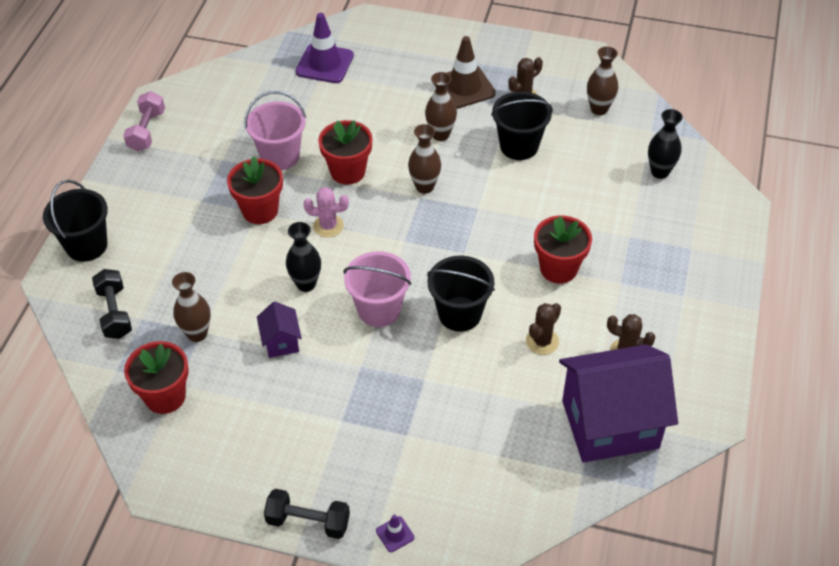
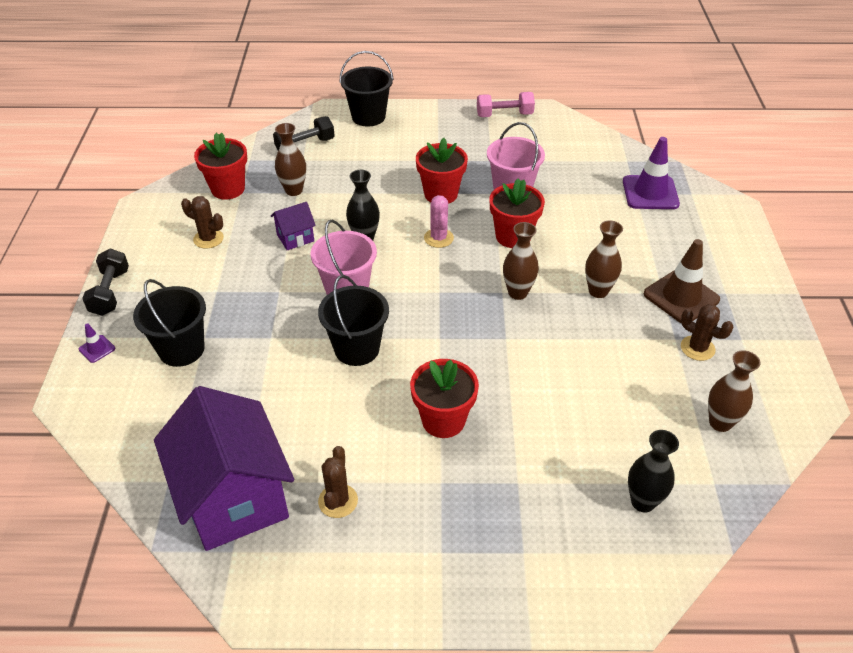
camera: 75 degrees right, 5 degrees down
black bucket [491,91,553,160] -> black bucket moved to [133,279,206,367]
brown cactus [526,303,561,355] -> brown cactus moved to [181,196,224,248]

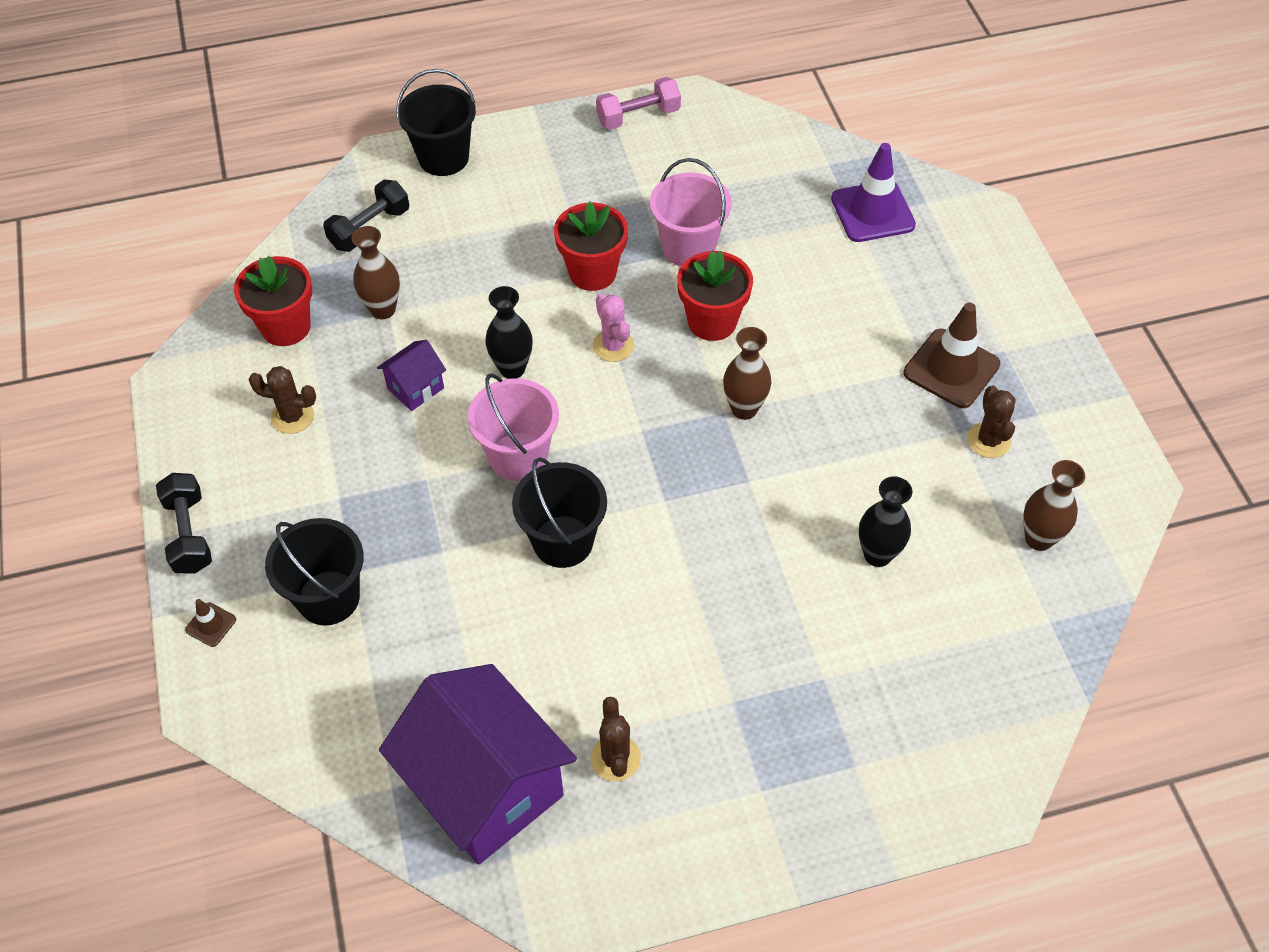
camera: 15 degrees left, 10 degrees up
purple traffic cone [78,324,115,363] -> brown traffic cone [185,599,236,647]
red flower pot [410,359,479,438] -> none
brown vase [585,221,623,298] -> none
black vase [628,430,679,512] -> black vase moved to [859,476,912,567]
brown cactus [681,304,734,361] -> brown cactus turned 60 degrees clockwise [967,386,1016,458]

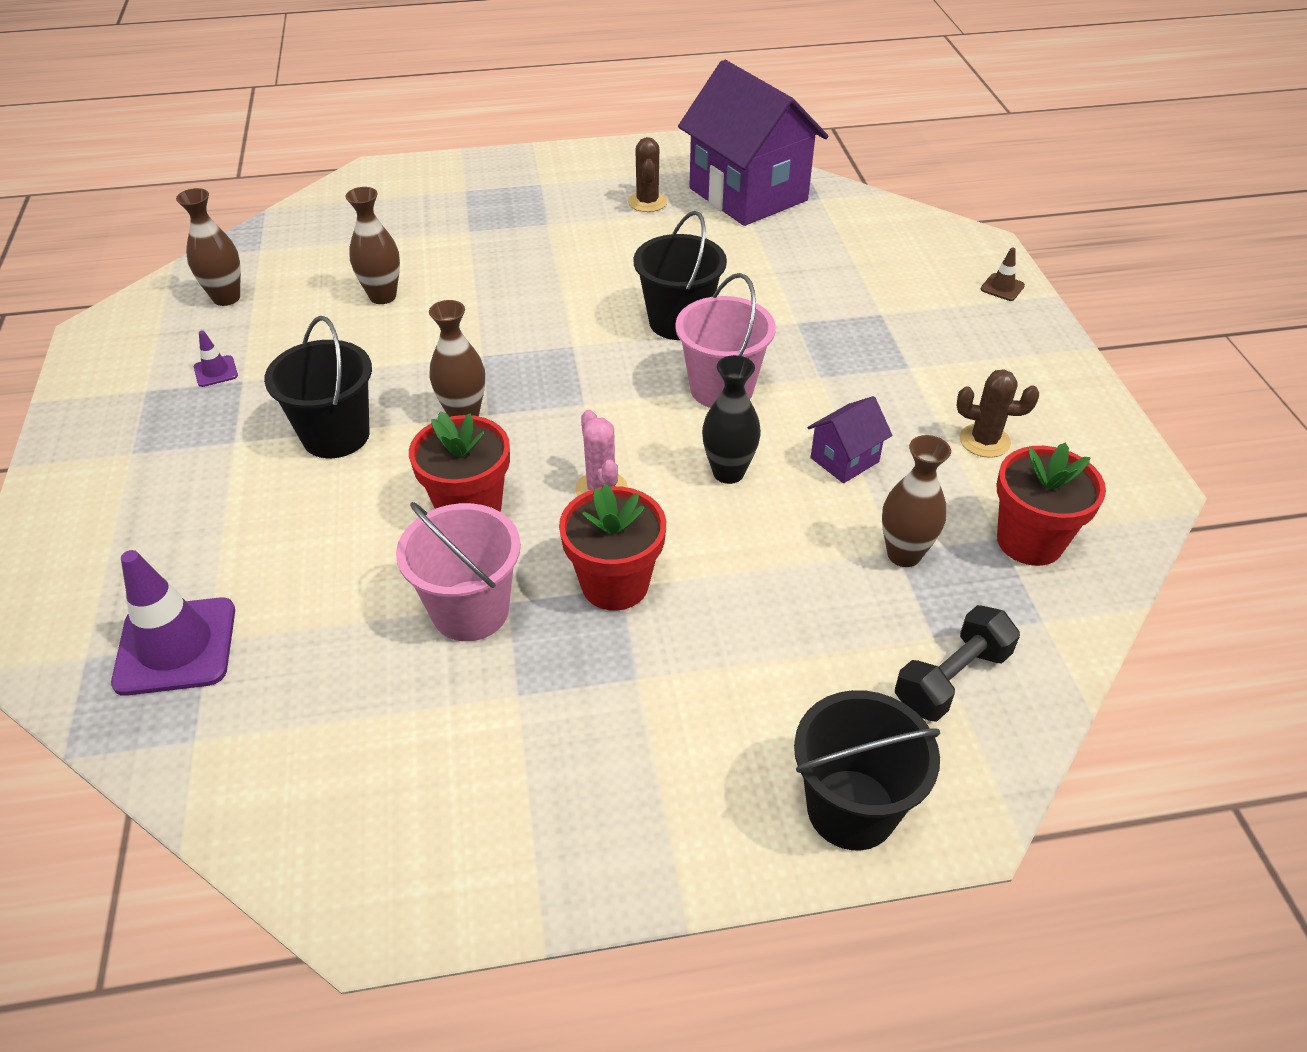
camera: 175 degrees left, 10 degrees down
black dumbbell [156,473,212,574] -> none
black bucket [265,518,364,626] -> black bucket moved to [264,316,372,458]
pink dumbbell [596,77,681,130] -> none
black vase [859,476,912,567] -> brown vase [345,187,400,304]
brown traffic cone [903,303,1000,408] -> none
brown cactus [967,386,1016,458] -> purple traffic cone [194,330,238,387]

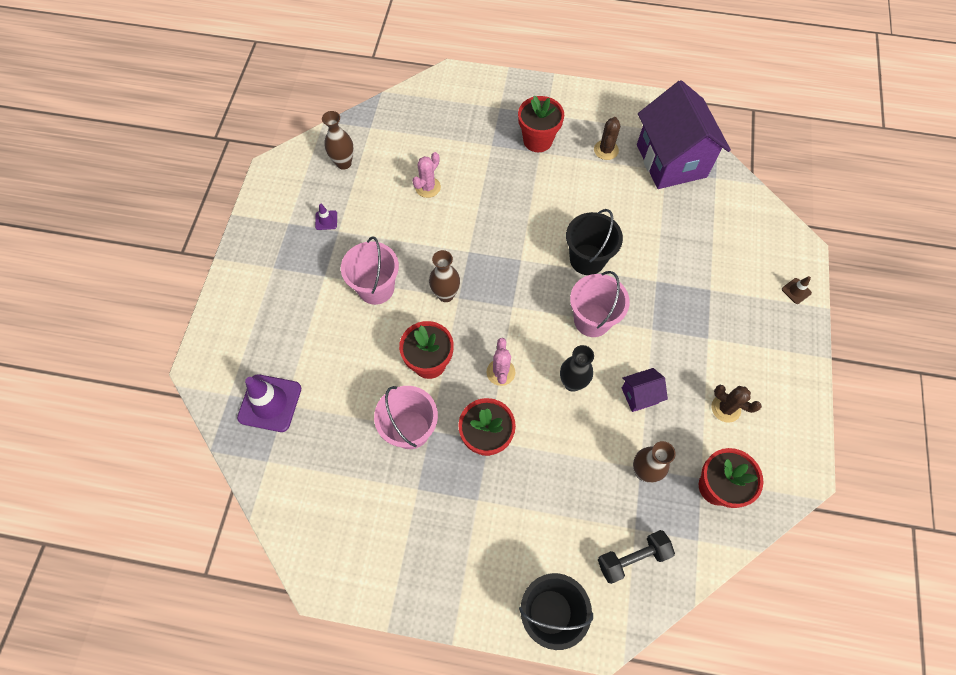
camera: 20 degrees right, 20 degrees up
black bucket [264,316,372,458] -> pink bucket [341,237,399,305]
brown vase [345,187,400,304] -> pink cactus [412,152,441,198]
none -> red flower pot [518,96,564,152]

